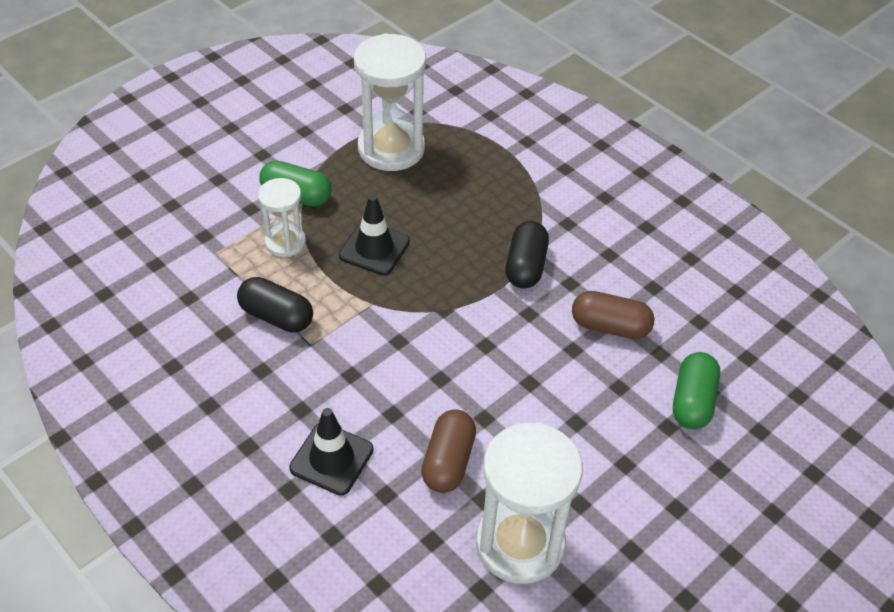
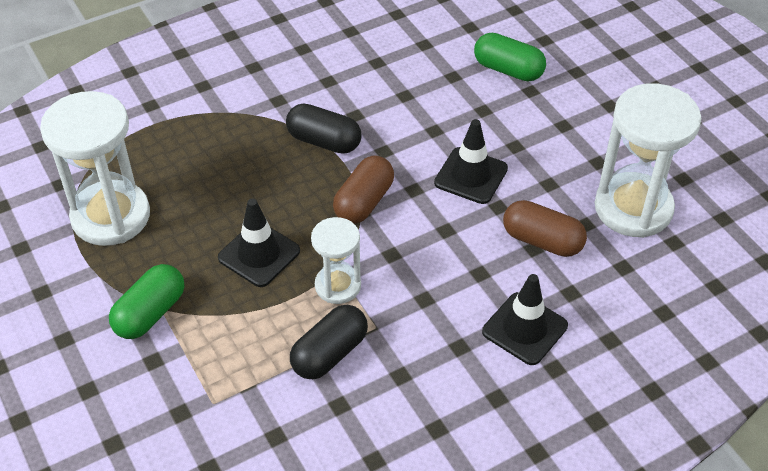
camera: 75 degrees left, 0 degrees up
white hourglass [258,178,306,257] -> white hourglass moved to [311,217,361,304]
brown capsule [572,291,655,339] -> brown capsule moved to [333,156,394,224]
none -> black traffic cone [434,119,508,204]

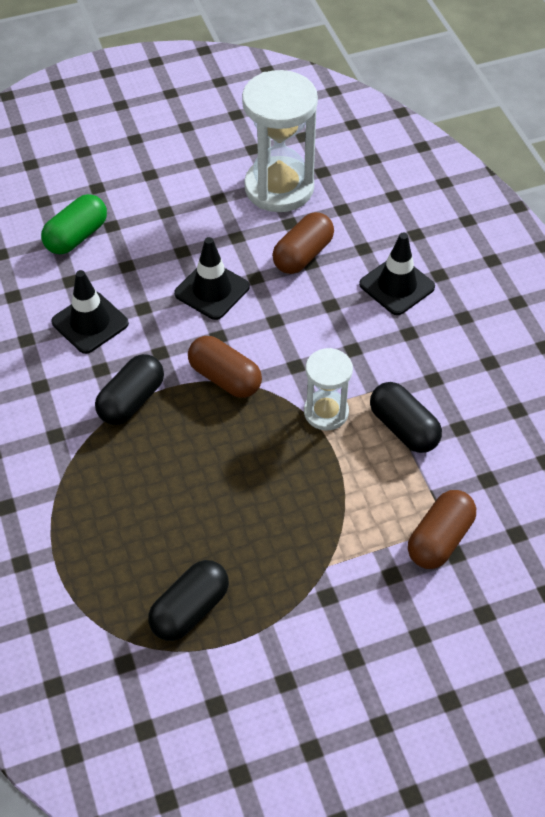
camera: 80 degrees left, 5 degrees up
white hourglass [40,91,150,246] -> black capsule [148,560,229,641]
green capsule [109,264,184,339] -> none
black traffic cone [218,199,300,287] -> black traffic cone moved to [51,270,129,354]
none -> brown capsule [408,490,476,569]

